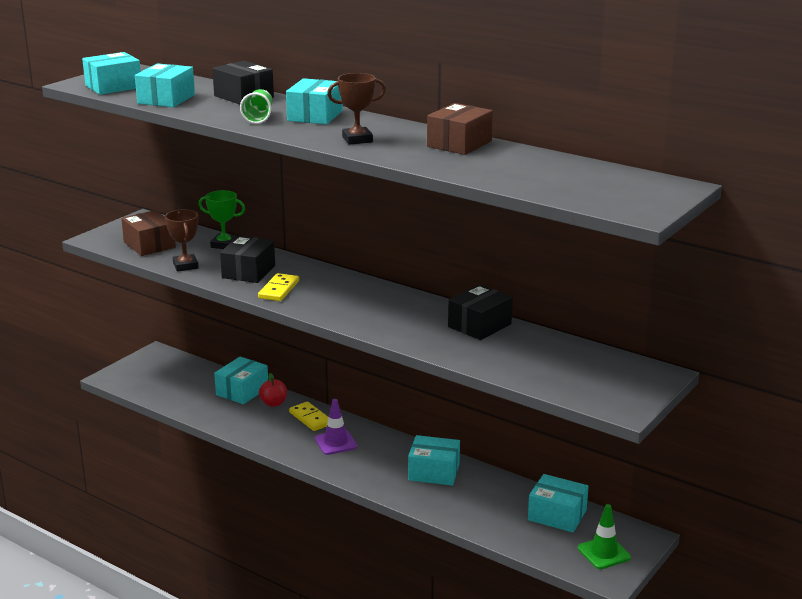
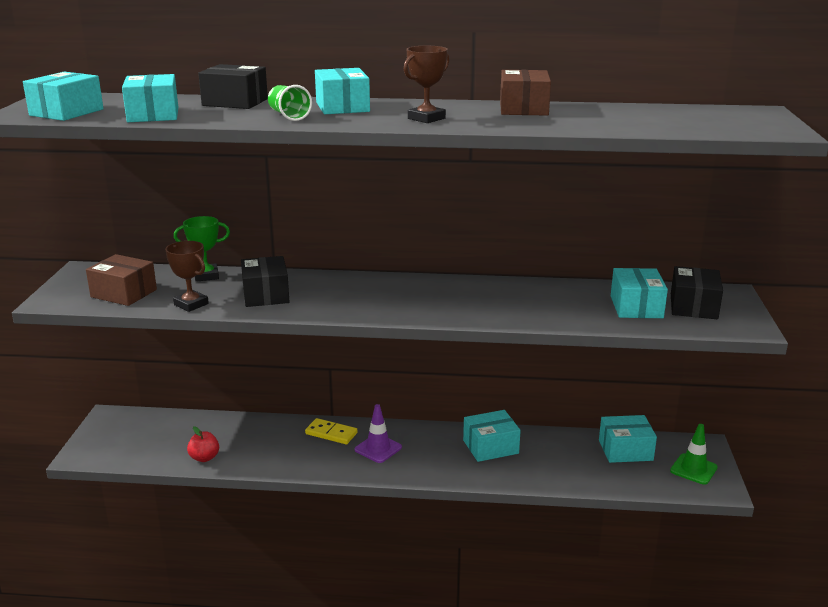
camera: 30 degrees left, 0 degrees up
turquoise box [214,357,268,404] -> turquoise box moved to [611,268,668,318]
yellow domino [258,273,299,301] -> none
red apple [259,373,287,407] -> red apple moved to [187,426,219,462]
black box [448,284,513,340] -> black box moved to [671,266,723,319]

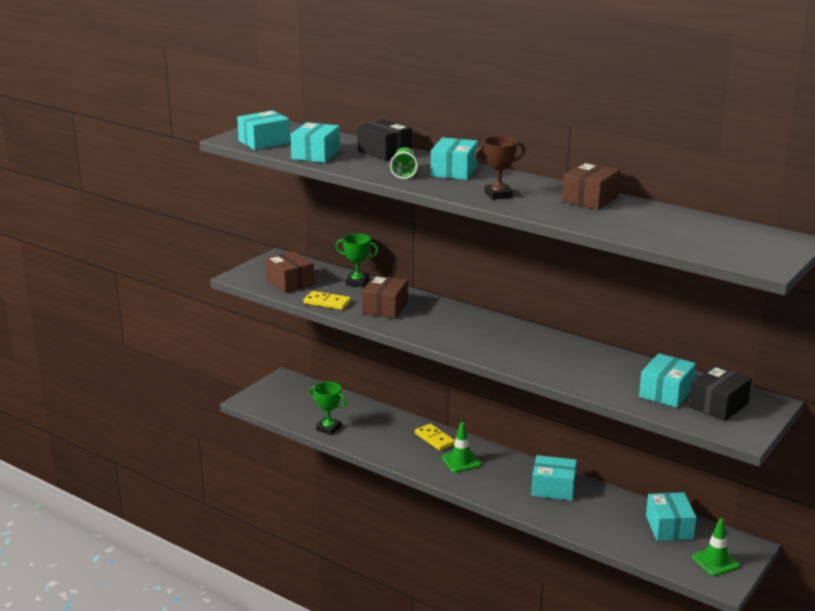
camera: 30 degrees right, 0 degrees up
brown trophy [165,241,209,312] -> yellow domino [303,291,351,310]
red apple [187,426,219,462] -> green trophy [309,382,347,435]
black box [241,256,290,307] -> brown box [362,275,408,319]
purple traffic cone [355,404,402,463] -> green traffic cone [442,422,481,473]
turquoise box [599,415,657,463] -> turquoise box turned 60 degrees clockwise [646,492,697,541]

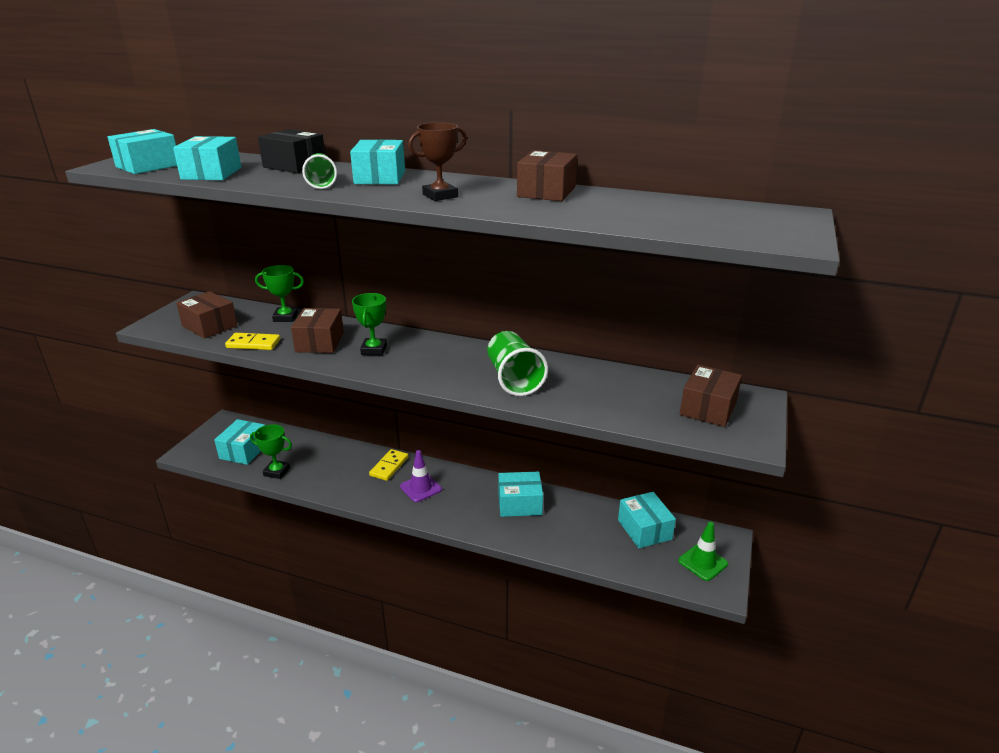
camera: 15 degrees left, 5 degrees up
yellow domino [415,424,455,451] -> yellow domino turned 75 degrees clockwise [369,449,408,481]
green traffic cone [442,422,481,473] -> purple traffic cone [400,450,442,502]
turquoise box [639,353,696,408] -> turquoise box moved to [214,419,265,465]
black box [689,365,752,421] -> brown box [680,365,742,427]
none -> green trophy [352,293,387,355]
none -> green cup [487,331,548,396]

